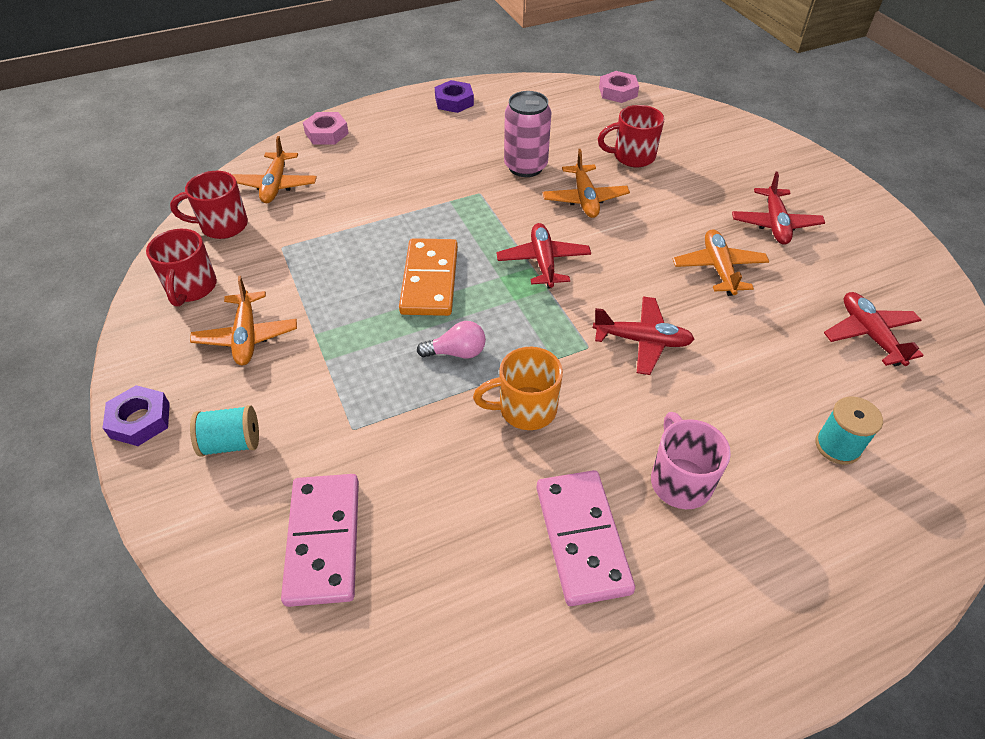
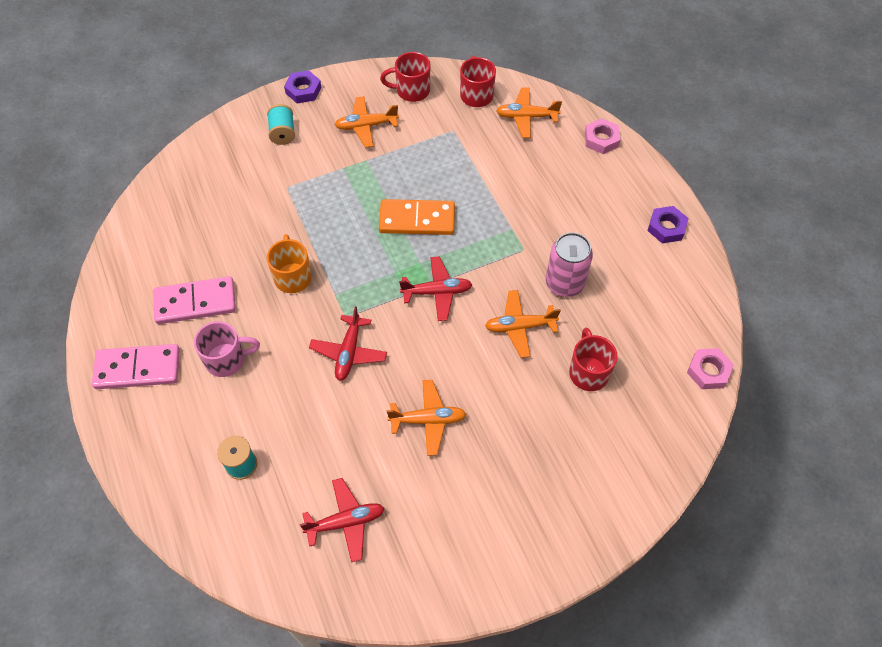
camera: 90 degrees right, 10 degrees up
pink domino [281,474,359,607] -> pink domino moved to [92,344,180,389]
pink light bulb [417,321,486,359] -> none
red plane [732,172,825,245] -> none

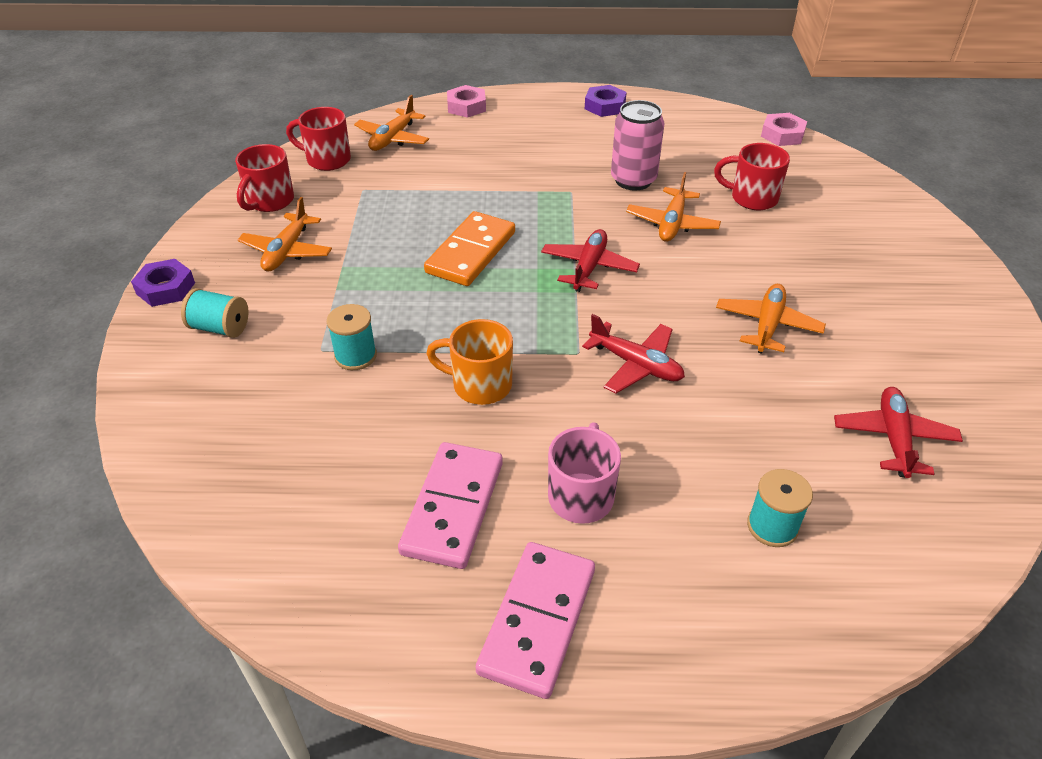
camera: 65 degrees left, 15 degrees down
none -> turquoise spool [327,304,377,370]

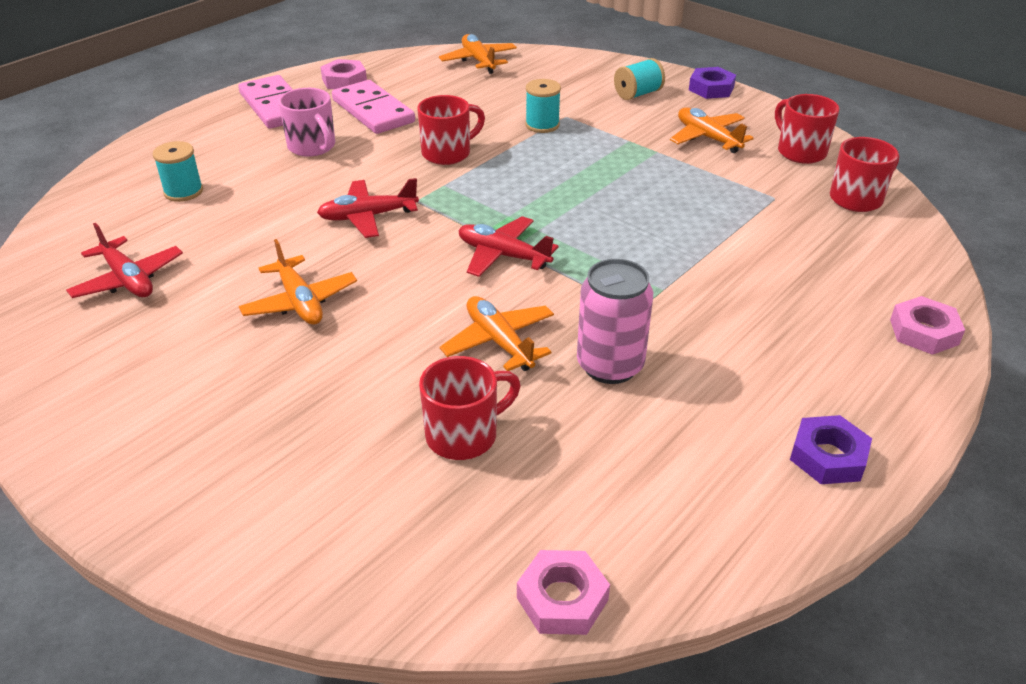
camera: 130 degrees right, 5 degrees down
orange plane [354,95,429,151] -> orange plane moved to [439,34,517,74]
orange domino [424,211,515,286] -> none
orange mug [426,319,513,405] -> red mug [417,95,485,165]
red plane [541,229,640,292] -> red plane turned 150 degrees clockwise [459,216,558,277]
none -> pink nut [320,59,367,89]

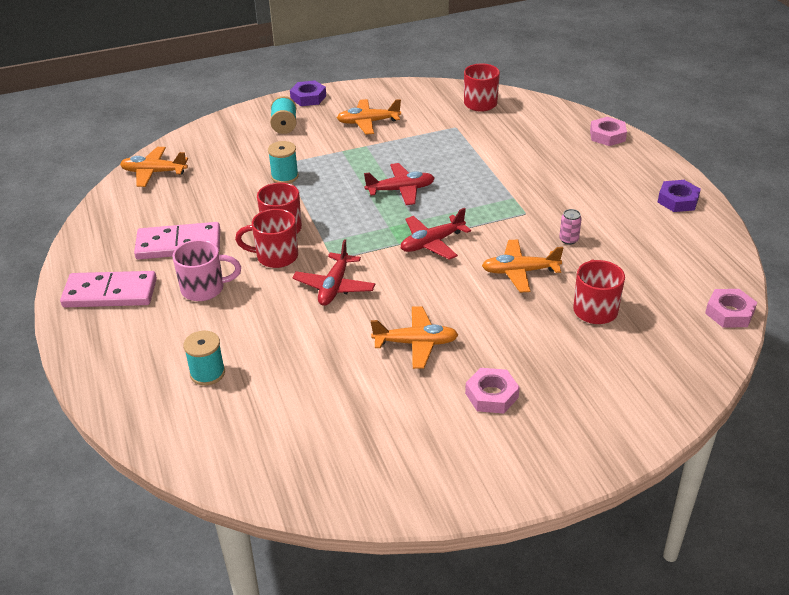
camera: 60 degrees left, 0 degrees up
red plane [66,223,183,298] -> red plane moved to [364,163,435,205]
pink nut [320,59,367,89] -> pink nut moved to [465,368,520,414]
pink can [577,259,653,384] -> pink can [559,209,582,245], size x0.46
red mug [775,94,840,164] -> red mug moved to [235,209,298,268]

